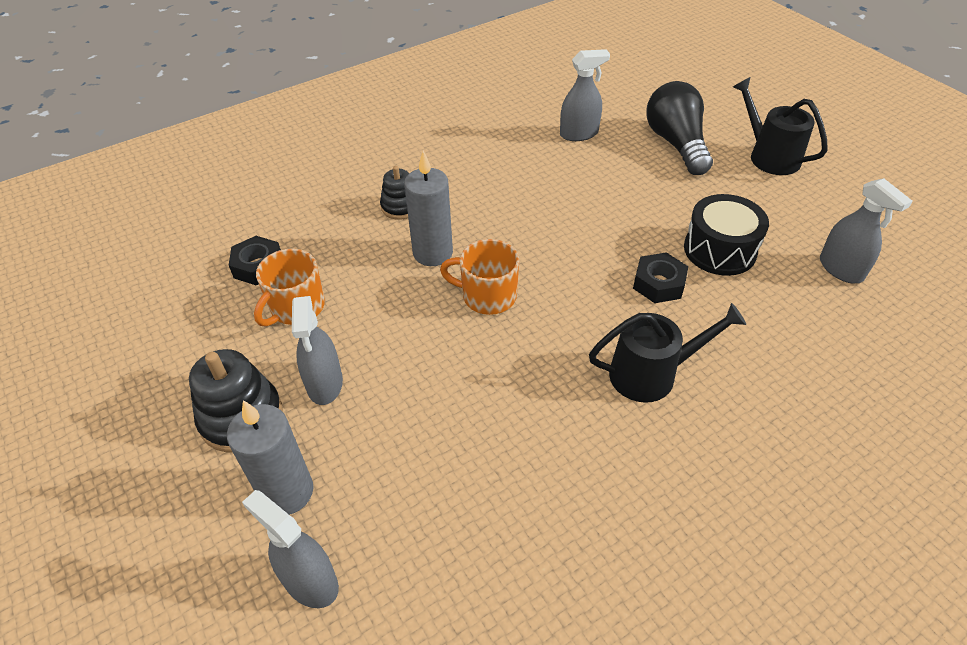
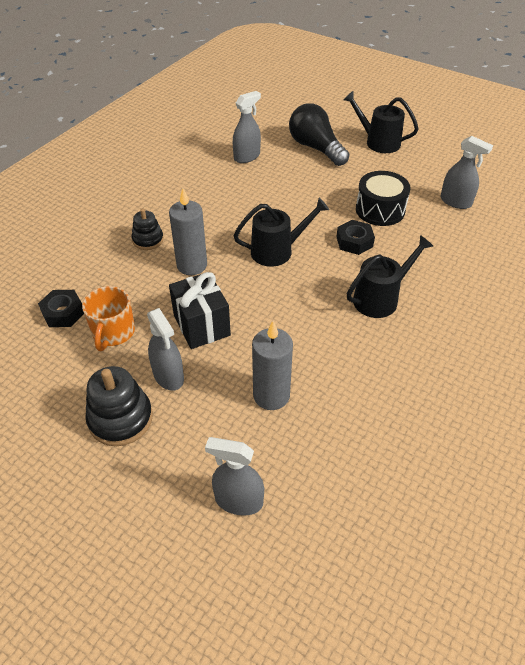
camera: 25 degrees left, 0 degrees up
grey candle [227,400,314,515] -> grey candle moved to [252,321,293,410]
orange mug [440,239,519,315] -> none
none -> black gift [169,272,231,349]
none -> black watering can [233,198,329,267]

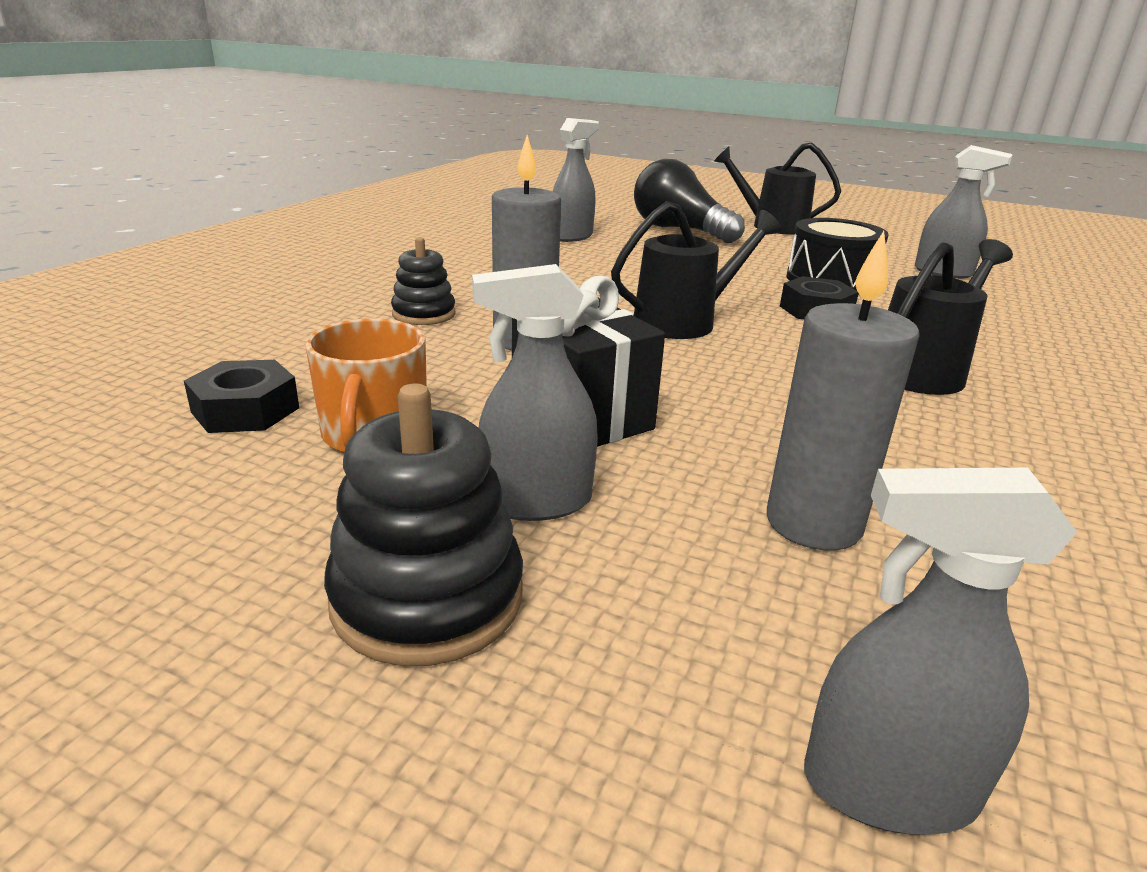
camera: 10 degrees left, 20 degrees down
grey spray bottle [147,308,184,391] -> grey spray bottle turned 120 degrees clockwise [472,264,598,521]

